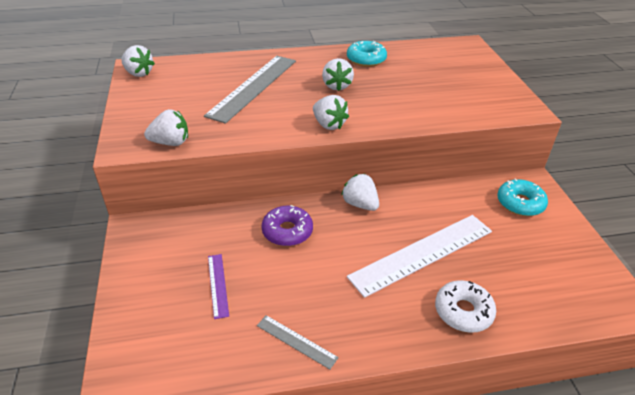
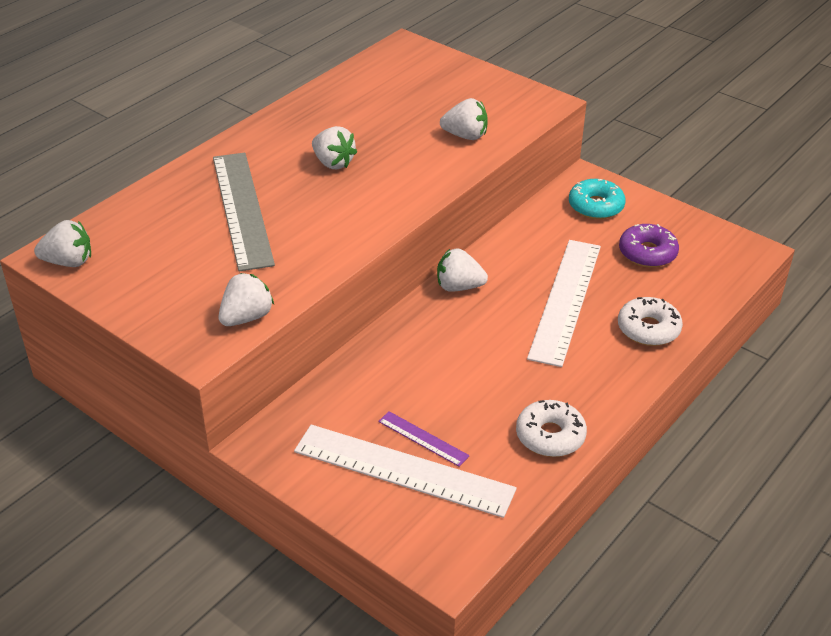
camera: 40 degrees left, 0 degrees up
grey ruler [257,315,339,370] -> white donut [516,400,587,457]
purple donut [261,205,313,246] -> purple donut moved to [619,224,679,267]
white strawberry [313,95,349,130] -> white strawberry moved to [440,98,488,140]
turquoise donut [347,41,387,67] -> none
none -> white ruler [294,425,517,518]

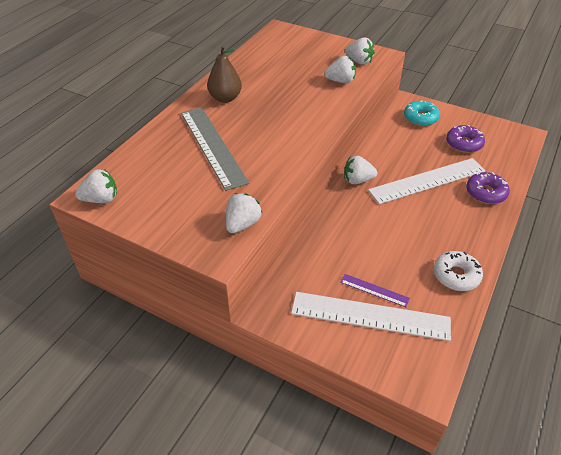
camera: 10 degrees left, 5 degrees up
white strawberry [312,126,357,169] -> white strawberry moved to [345,38,375,65]
white ruler [527,240,601,367] -> white ruler turned 60 degrees clockwise [368,158,486,204]
white donut [618,297,683,346] -> purple donut [466,172,510,204]
none -> brown pear [207,46,242,103]

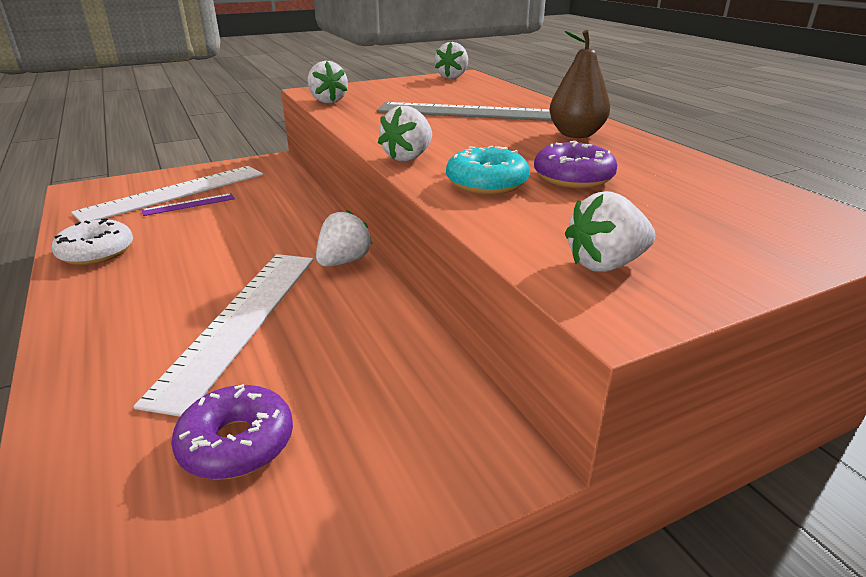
camera: 125 degrees right, 15 degrees down
white strawberry [324,56,356,83] -> white strawberry moved to [378,106,432,161]
turquoise donut [404,100,440,126] -> turquoise donut moved to [446,146,530,195]
purple donut [466,172,510,204] -> purple donut moved to [534,141,617,188]

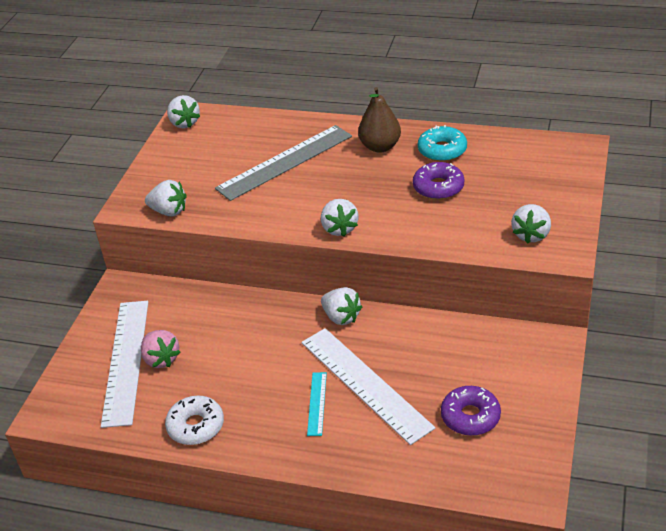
camera: 45 degrees left, 10 degrees up
purple ruler [142,193,235,216] -> pink strawberry [141,330,181,368]
white strawberry [316,210,373,267] -> white strawberry turned 150 degrees clockwise [321,287,362,325]
turquoise donut [446,146,530,195] -> turquoise donut moved to [418,125,467,162]
none -> turquoise ruler [307,372,327,436]

